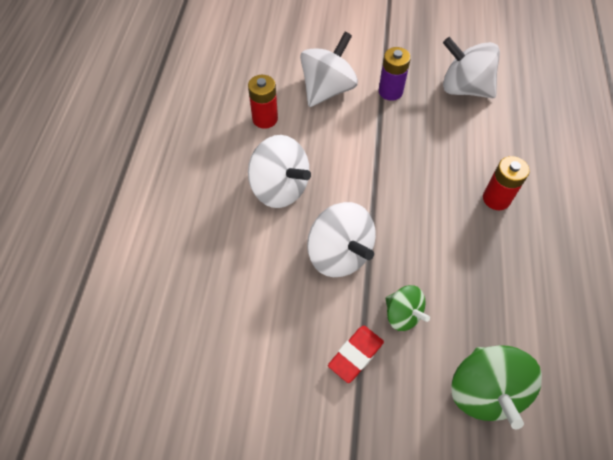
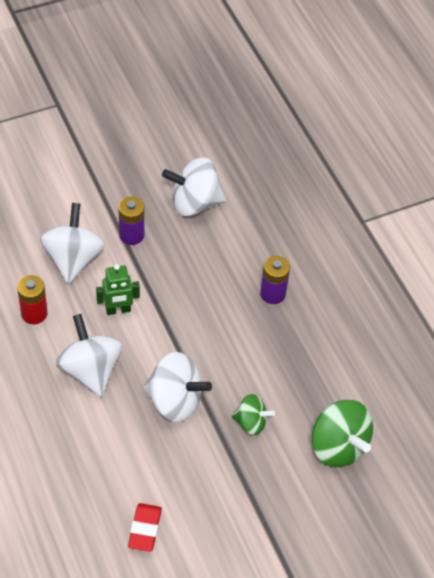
camera: 35 degrees left, 5 degrees down
white spinning top [248,135,311,208] -> white spinning top turned 120 degrees counterclockwise [55,314,122,397]
red eraser [328,326,384,383] -> red eraser moved to [128,503,162,552]
red battery [483,156,530,210] -> purple battery [260,256,290,304]
none -> green robot [96,264,140,315]

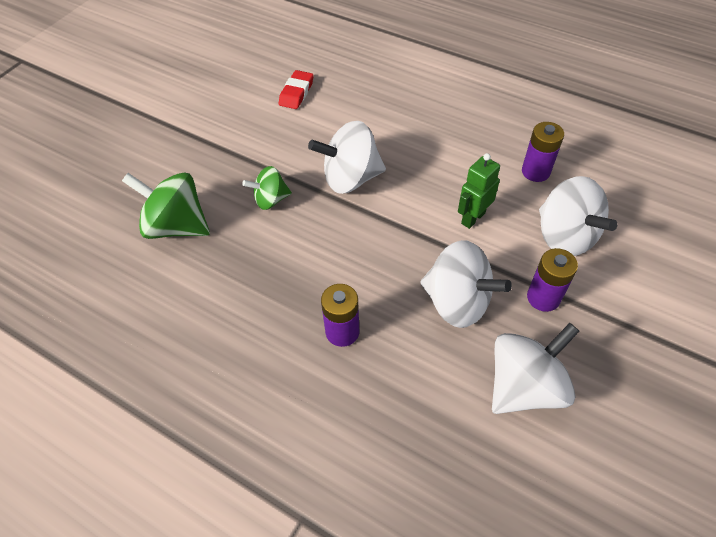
camera: 150 degrees right, 0 degrees up
red battery [17,275,48,324] -> purple battery [522,122,564,182]
white spinning top [55,314,122,397] -> white spinning top moved to [420,240,512,328]
red eraser [128,503,162,552] -> red eraser turned 45 degrees clockwise [279,70,314,109]

